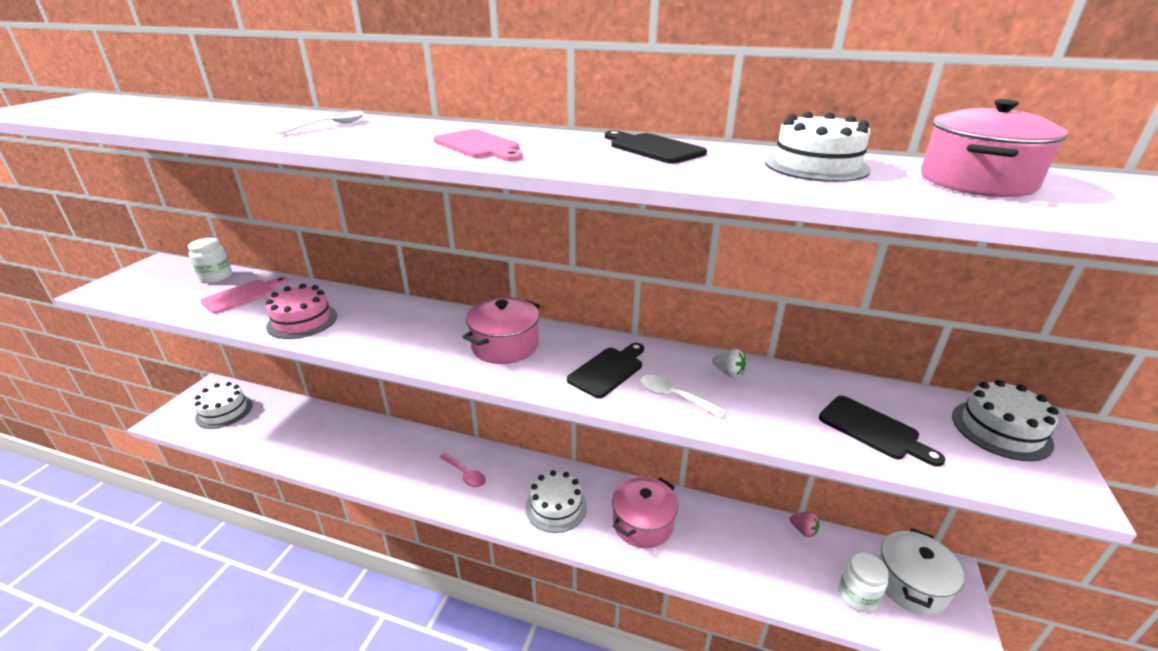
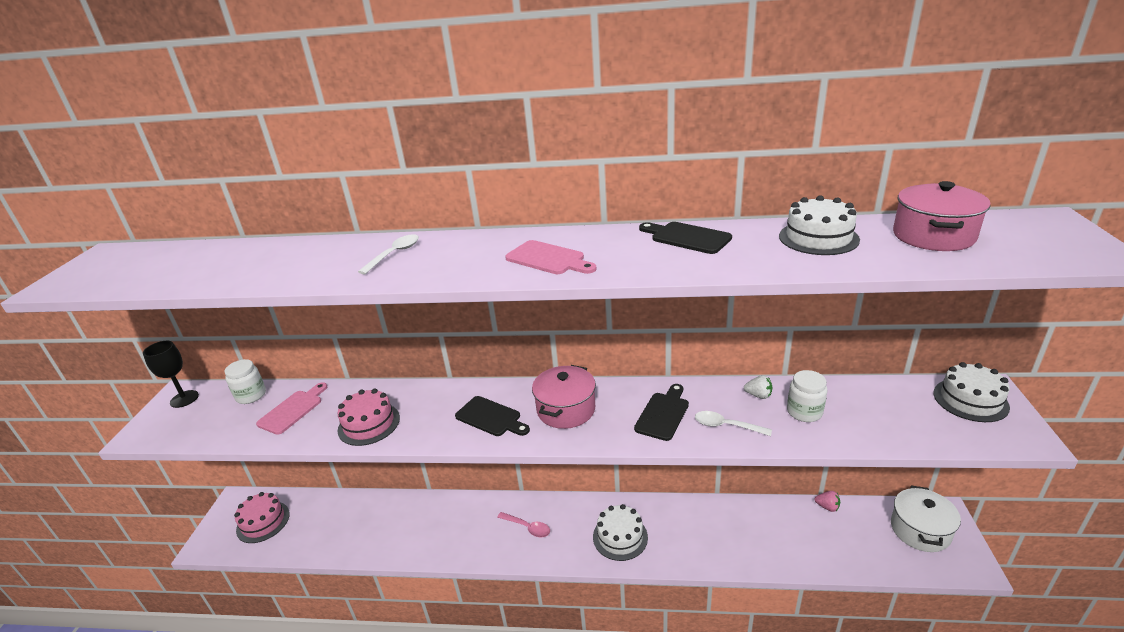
camera: 10 degrees left, 0 degrees up
white cake [194,382,253,429] -> pink cake [234,492,290,543]
pink pot [612,477,678,548] -> none
black cutting board [819,396,945,467] -> black cutting board moved to [455,396,530,436]
white jar [838,553,889,612] -> white jar moved to [787,370,827,422]
none -> black goblet [143,341,199,408]

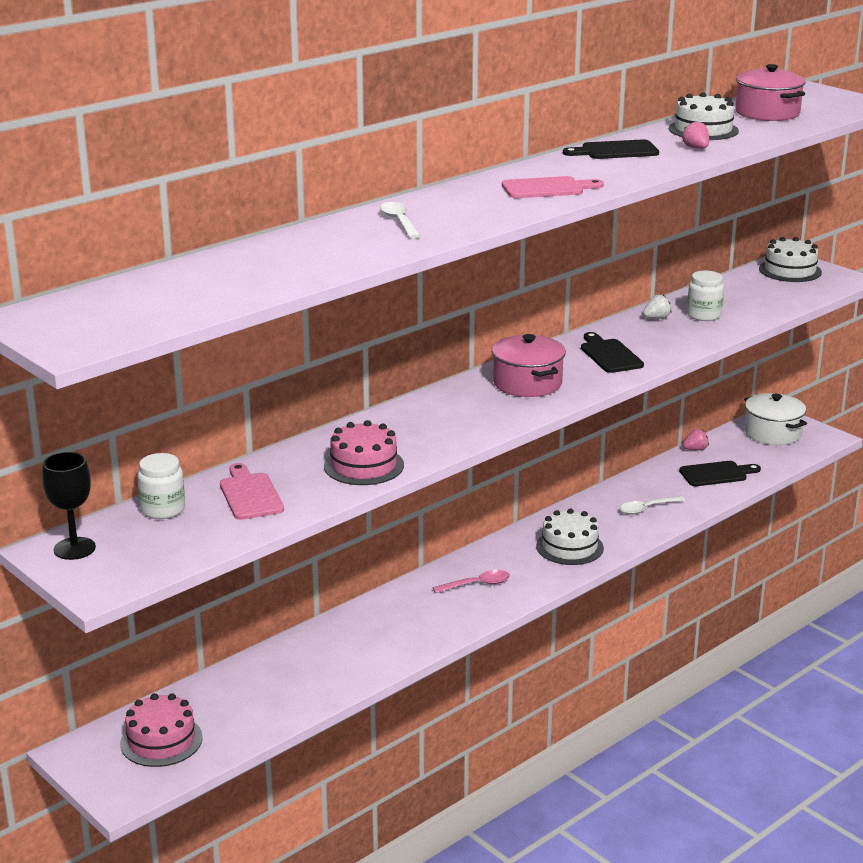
camera: 50 degrees left, 5 degrees down
black cutting board [455,396,530,436] -> black cutting board moved to [679,461,761,486]
white spoon [695,411,772,436] -> white spoon moved to [620,496,685,515]
none -> pink strawberry [682,121,709,149]

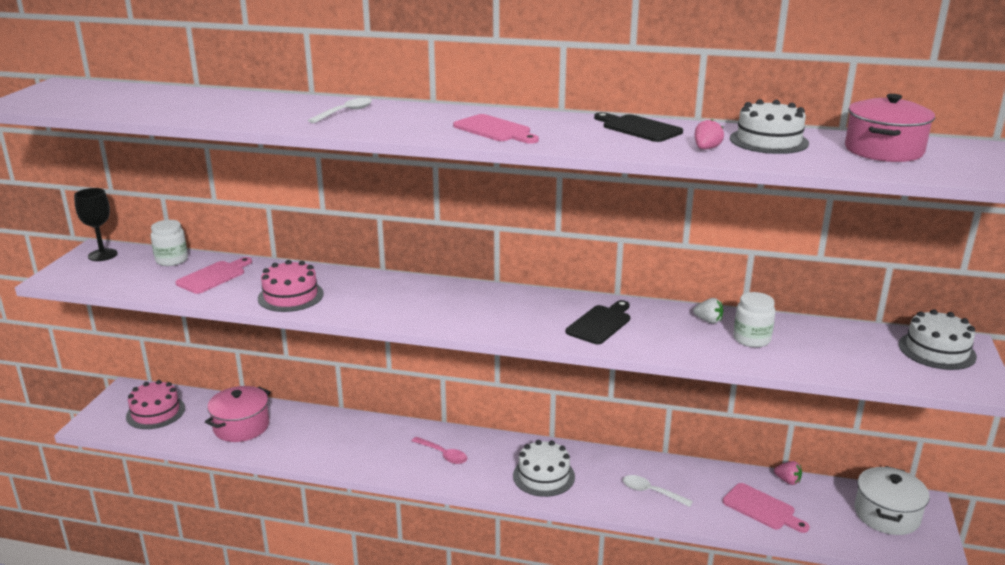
camera: 55 degrees right, 0 degrees up
pink pot [492,334,566,397] -> pink pot moved to [205,386,271,442]
black cutting board [679,461,761,486] -> pink cutting board [723,483,810,533]

